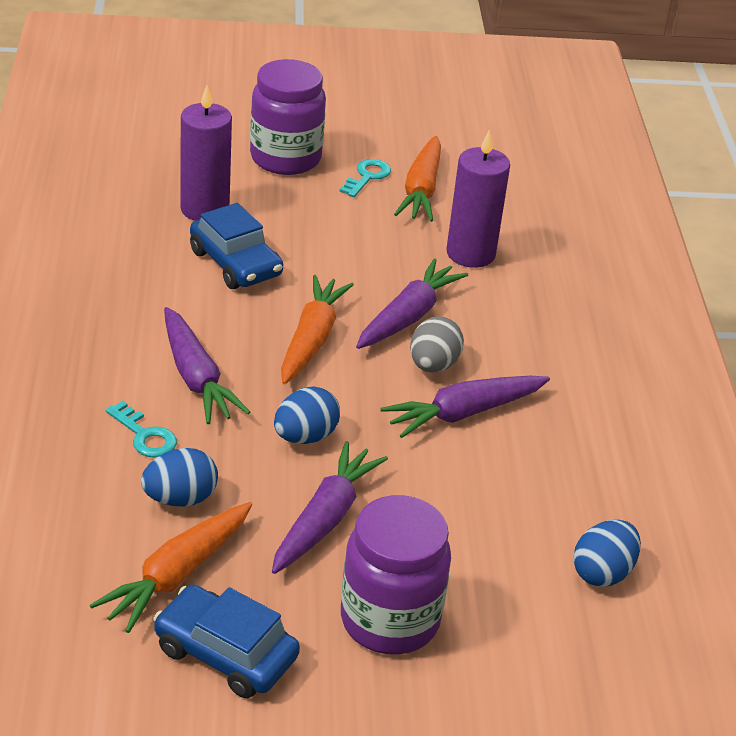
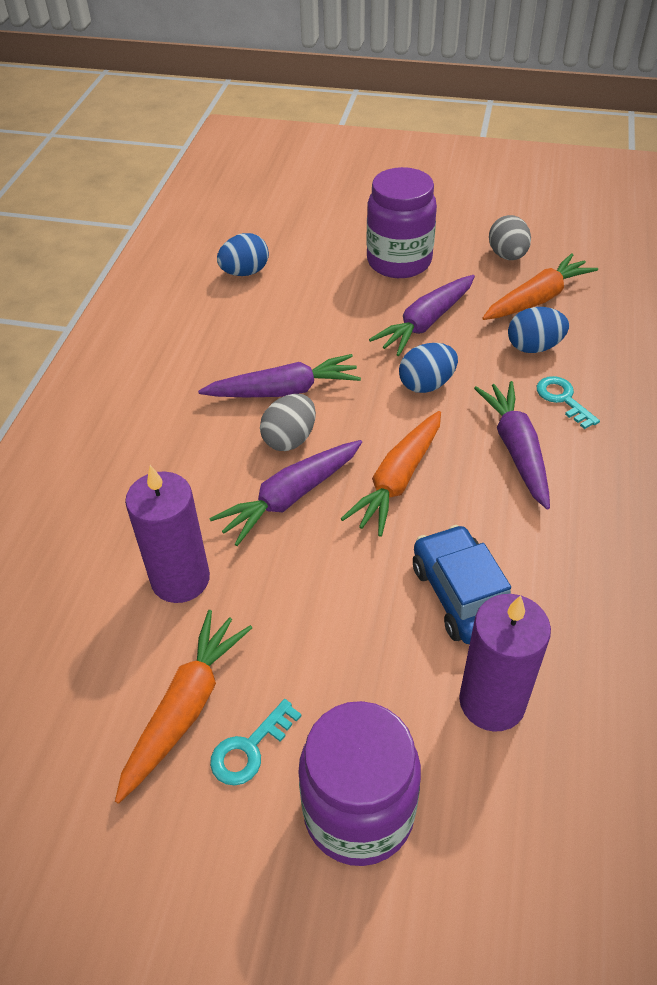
camera: 160 degrees left, 10 degrees up
blue car [153,585,300,698] -> grey egg [489,215,531,260]

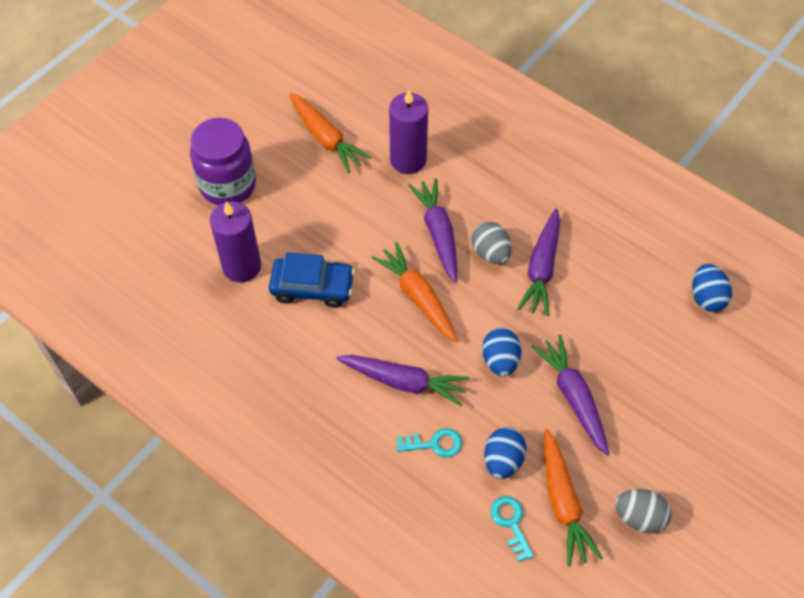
camera: 115 degrees right, 10 degrees up
turquoise key [210,699,301,786] -> turquoise key moved to [490,496,534,562]
purple jar [367,167,437,278] -> none

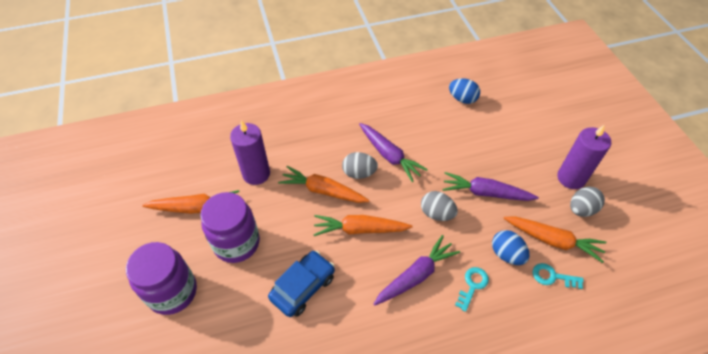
camera: 55 degrees left, 5 degrees down
purple candle [210,201,261,283] -> purple candle moved to [557,124,611,189]
purple carrot [408,178,457,283] -> orange carrot [278,166,370,203]
blue egg [482,328,521,376] -> grey egg [421,191,458,221]
none -> purple jar [200,192,260,263]

